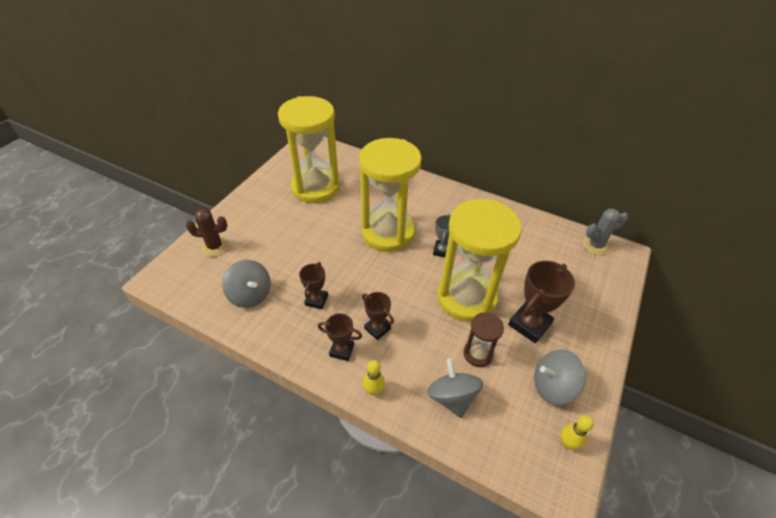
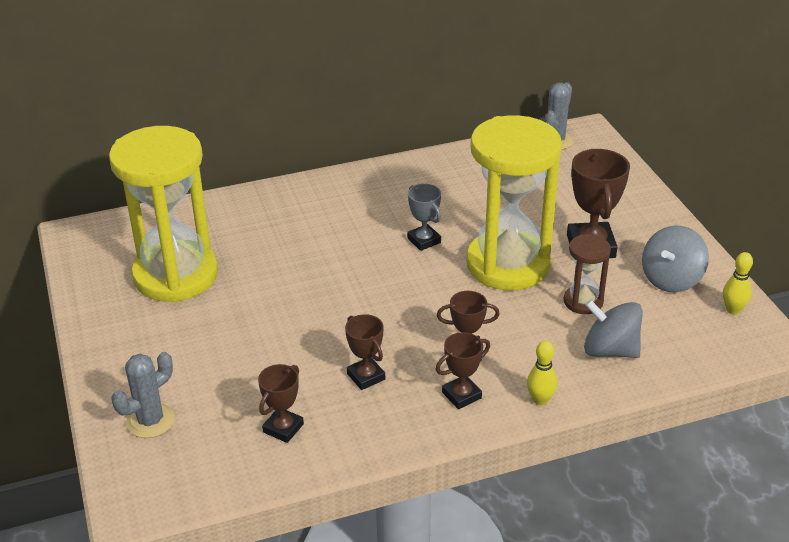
camera: 45 degrees left, 10 degrees down
brown cactus [186,208,229,257] -> grey cactus [112,352,175,438]
grey spinning top [222,260,271,308] -> brown trophy [258,364,304,443]
yellow hourglass [359,138,422,252] -> none

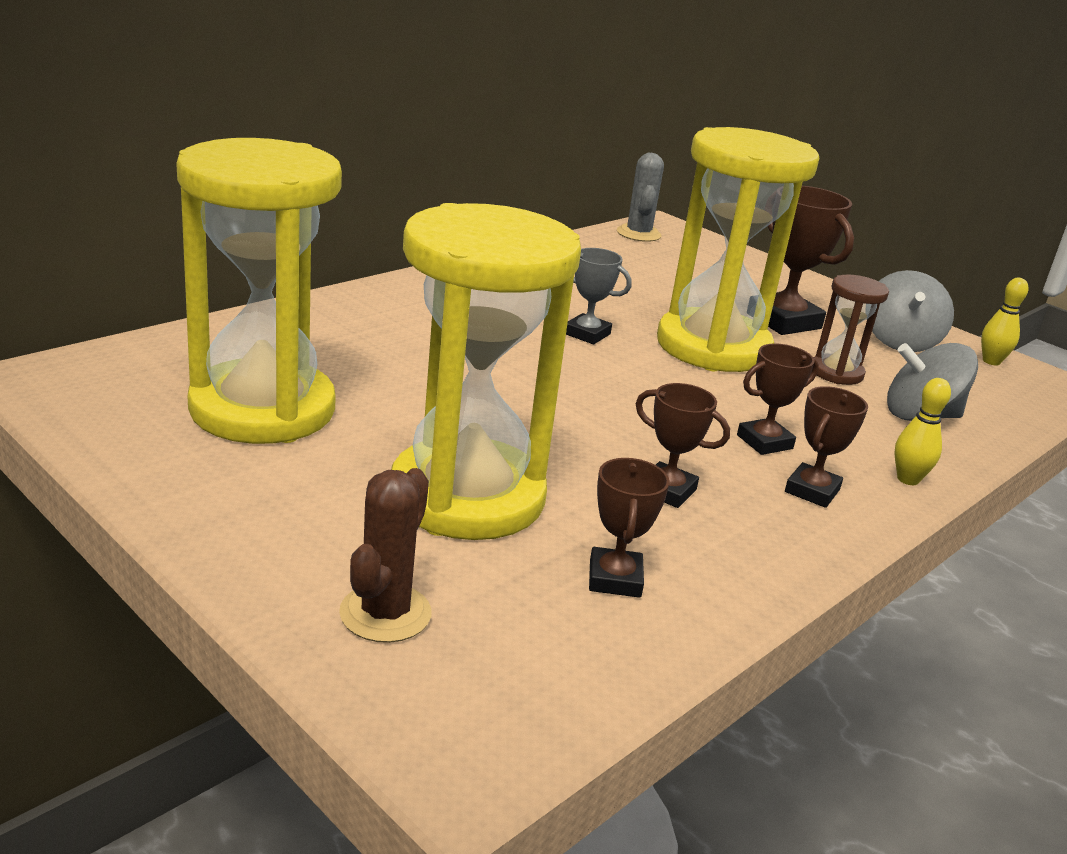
camera: 30 degrees left, 10 degrees down
grey cactus [112,352,175,438] -> brown cactus [339,468,432,643]
none -> yellow hourglass [391,203,581,540]

